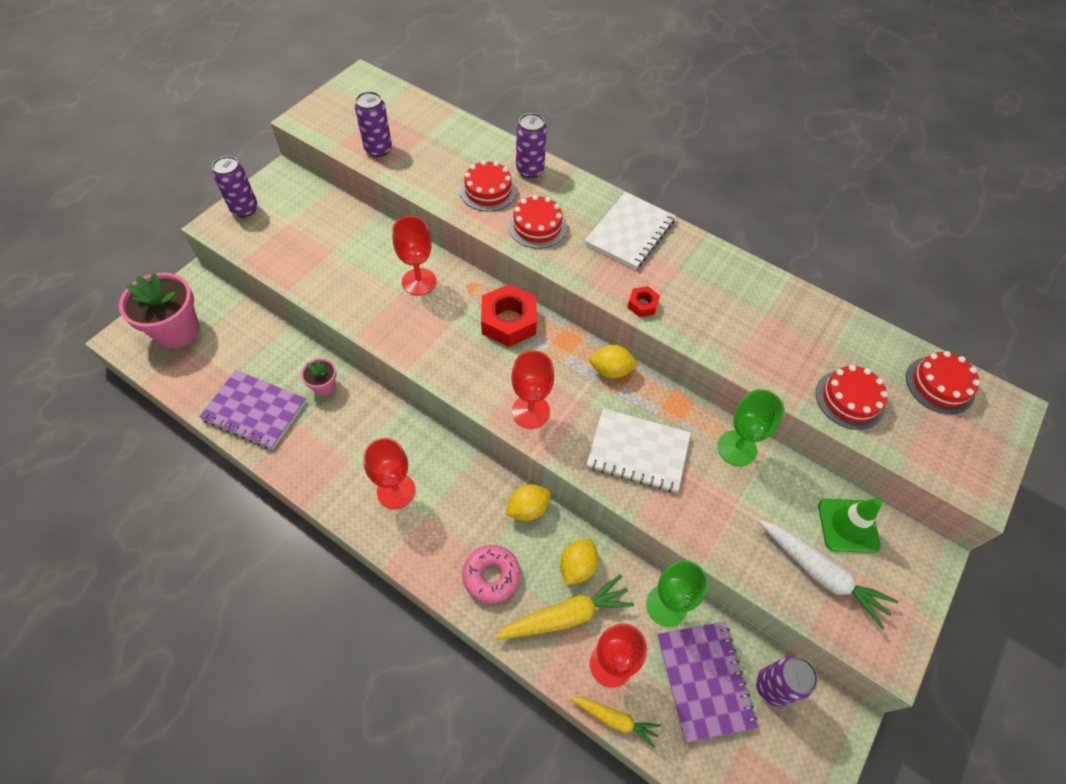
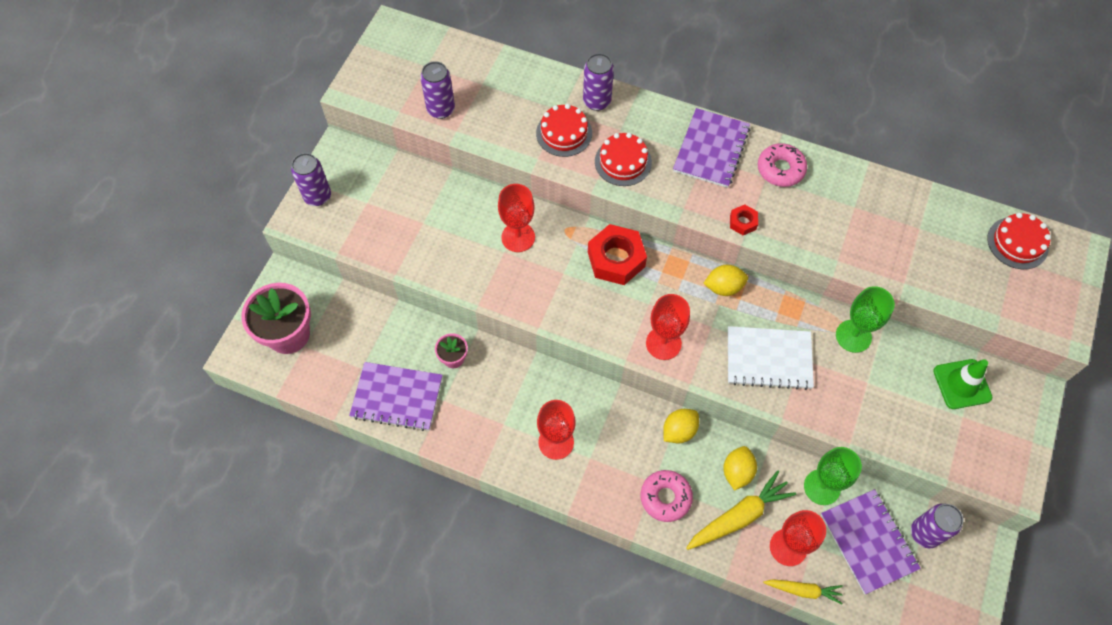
camera: 10 degrees left, 5 degrees up
white notebook [585,192,676,269] -> purple notebook [673,108,750,188]
white carrot [758,520,898,629] -> none
red cake [816,365,888,430] -> none
none -> pink donut [758,143,807,187]

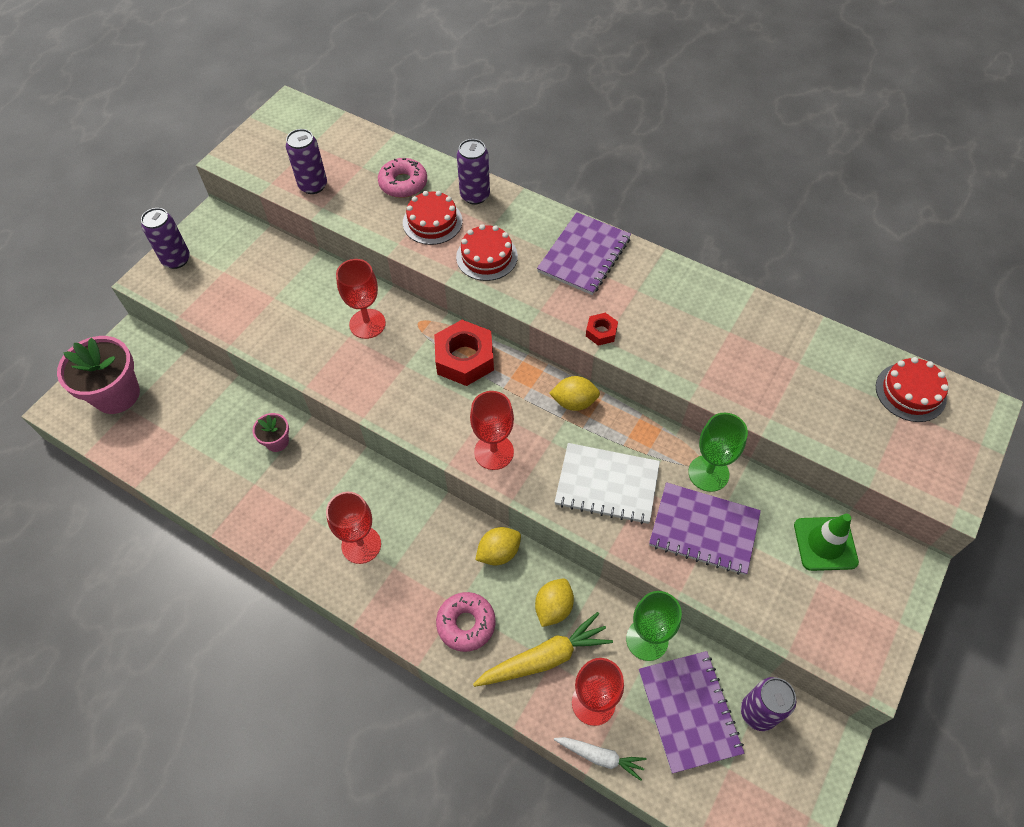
camera: 10 degrees right, 5 degrees down
purple notebook [349,362,442,431] -> purple notebook moved to [649,482,761,575]
pink donut [758,143,807,187] -> pink donut moved to [378,158,427,198]
yellow carrot [763,579,843,604] -> white carrot [554,737,647,781]

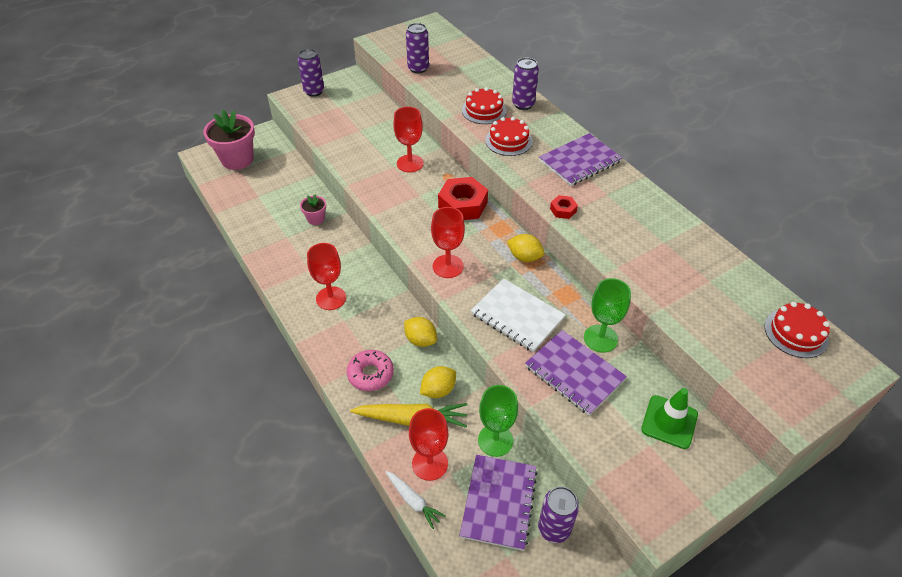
camera: 25 degrees right, 10 degrees down
pink donut [378,158,427,198] -> none
yellow lemon [475,527,521,565] -> yellow lemon turned 45 degrees clockwise [404,317,437,347]

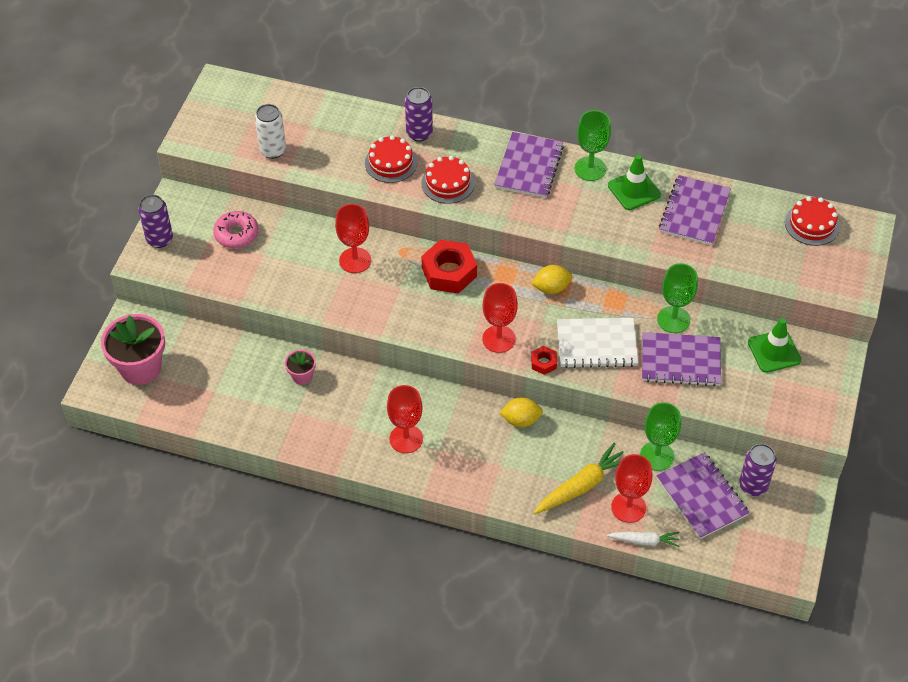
camera: 40 degrees left, 5 degrees up
pink donut [347,350,394,391] -> pink donut moved to [213,211,259,249]
purple can [406,23,429,73] -> white can [255,104,286,159]
yellow lemon [420,366,456,398] -> none
red nut [550,195,578,219] -> red nut moved to [531,346,557,375]
none -> green goblet [575,110,611,181]
none -> green traffic cone [608,155,661,210]
none -> purple notebook [659,175,731,245]

